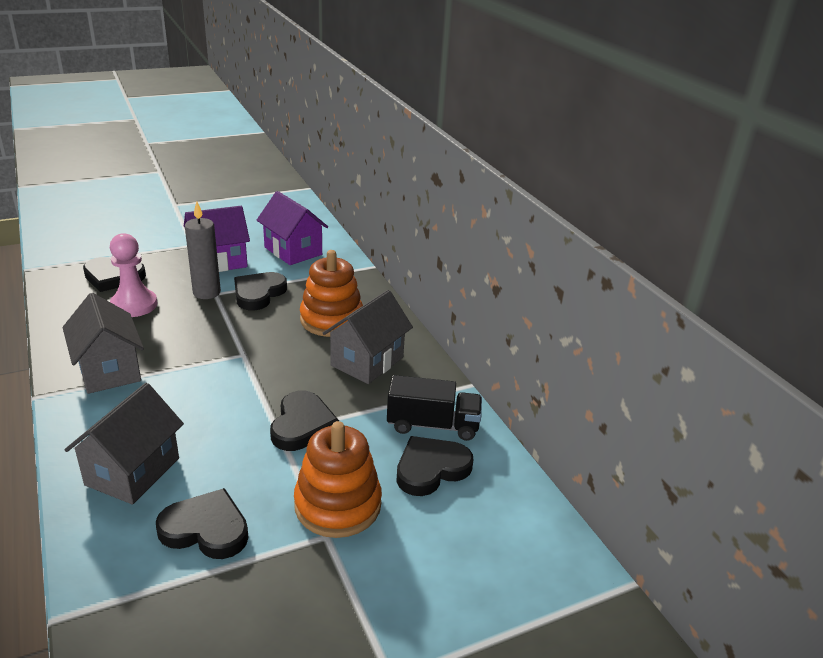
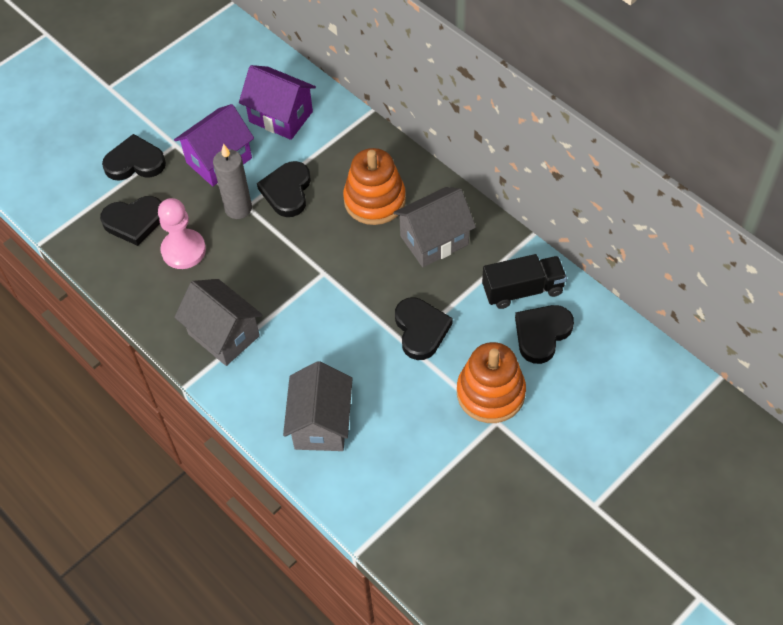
camera: 15 degrees left, 25 degrees up
black heart [156,488,249,559] -> black heart moved to [102,134,166,181]
grey house [323,290,413,384] -> grey house turned 45 degrees clockwise [393,187,476,267]

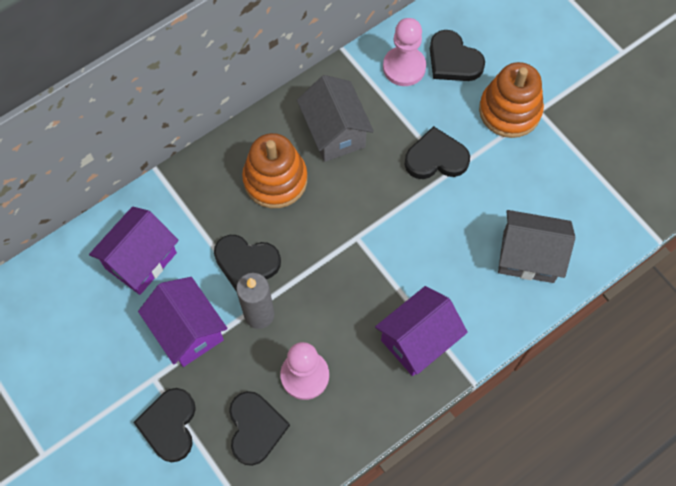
camera: 85 degrees left, 10 degrees up
grey house [174,279,262,366] -> purple house [375,286,468,376]
black truck [482,254,567,309] -> pink pawn [383,18,426,86]

